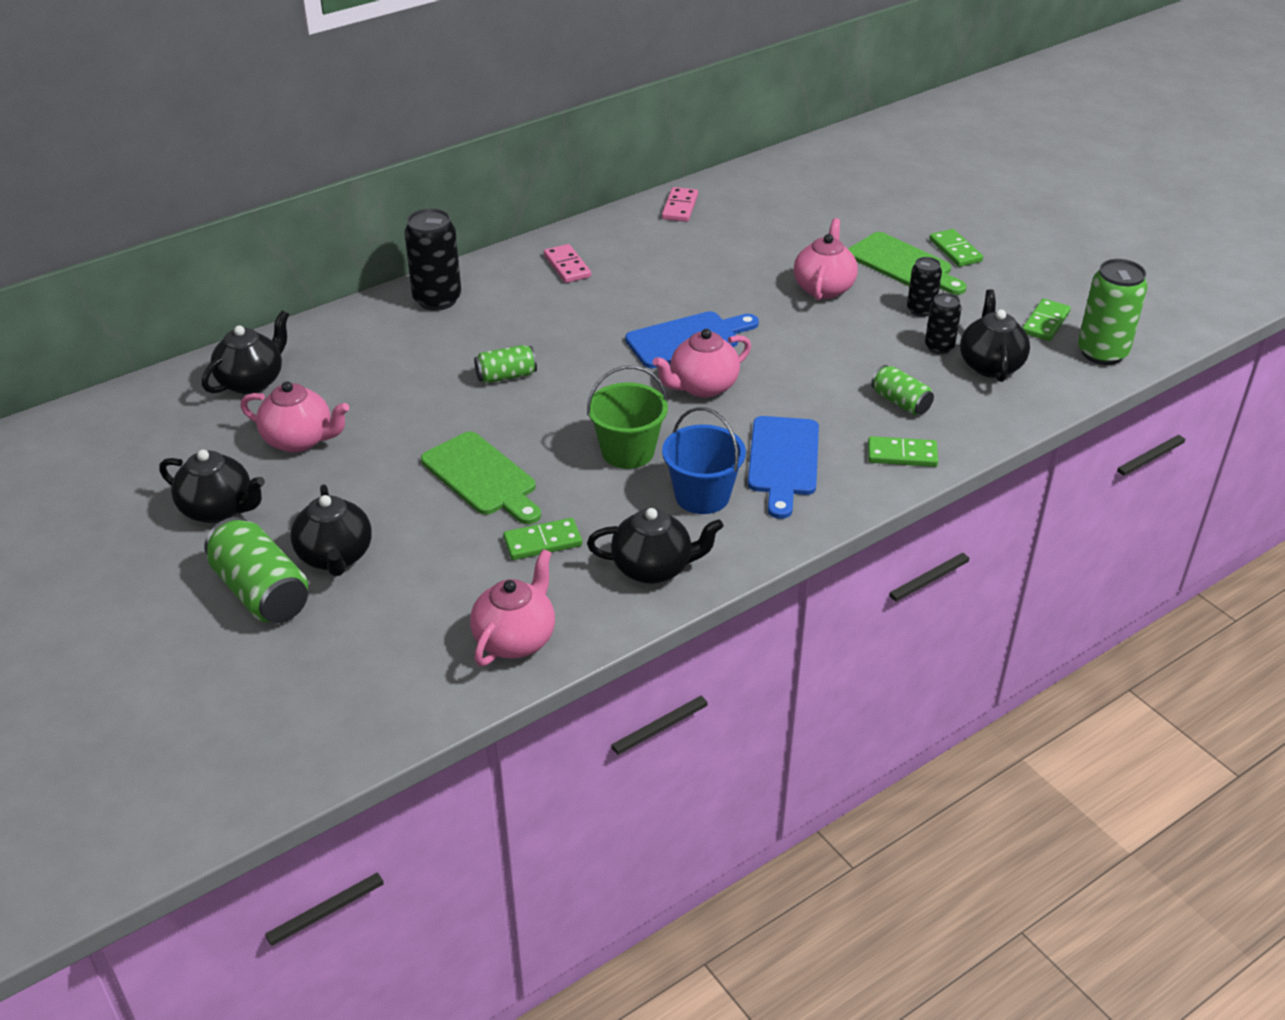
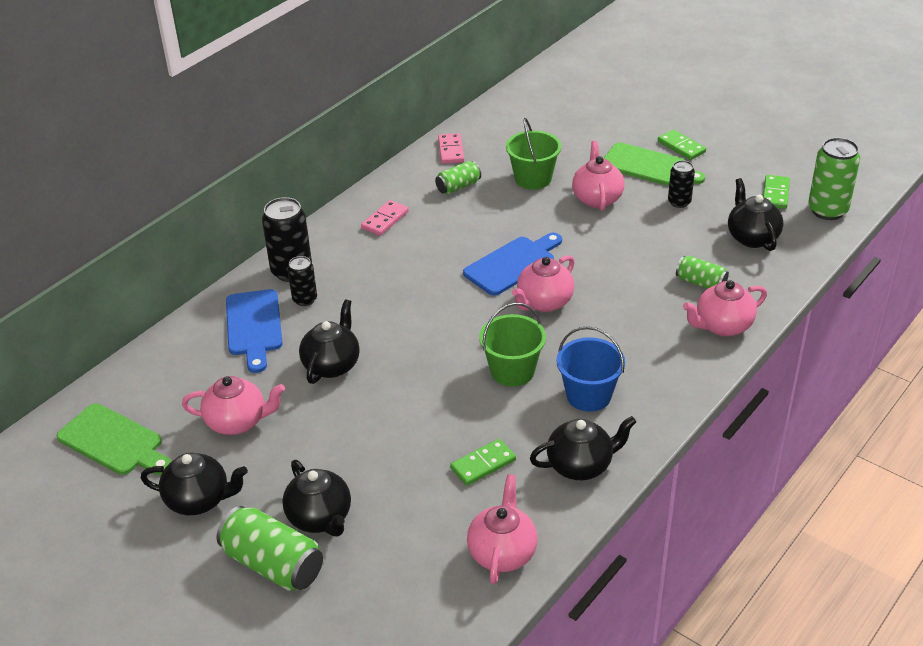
camera: 15 degrees left, 0 degrees up
black teapot [202,310,289,394] -> black teapot moved to [299,299,360,384]
green cutting board [421,431,541,524] -> green cutting board moved to [56,403,172,475]
green can [474,345,537,384] -> green can moved to [435,161,481,194]
pink domino [544,244,591,283] -> pink domino turned 75 degrees clockwise [361,200,409,236]
blue cutting board [748,416,819,519] -> blue cutting board moved to [226,289,283,373]
green domino [868,436,938,467] -> pink teapot [683,280,767,337]
black can [925,293,961,354] -> black can moved to [288,256,317,306]
none -> green bucket [506,118,561,190]

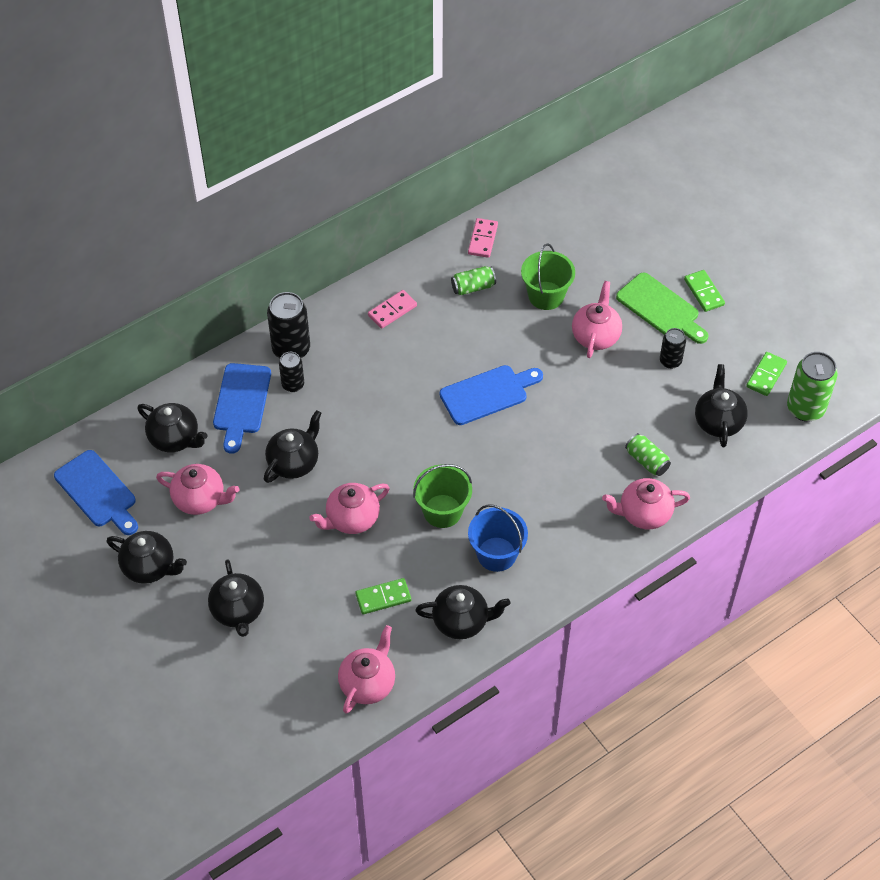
camera: 15 degrees right, 15 degrees up
green cutting board [56,403,172,475] -> blue cutting board [54,450,138,535]
green can [217,506,323,591] -> none
pink teapot [512,255,575,312] -> pink teapot moved to [309,483,390,534]
none -> black teapot [137,403,208,452]

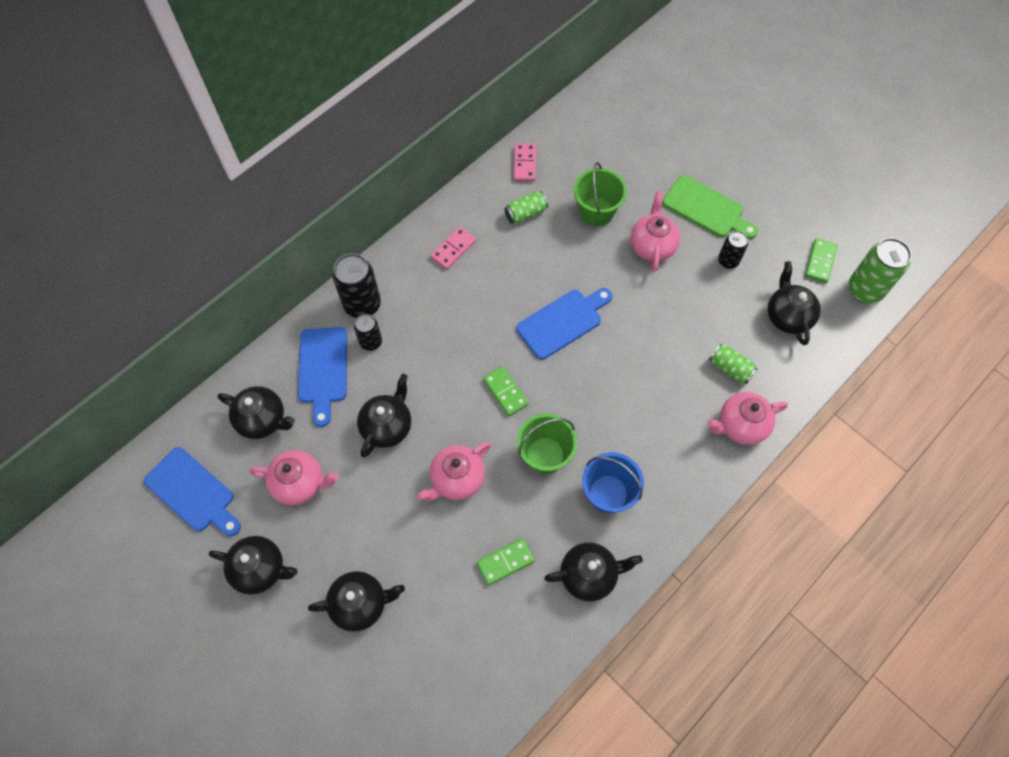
camera: 10 degrees left, 10 degrees up
black teapot [208,559,264,637] -> black teapot turned 75 degrees counterclockwise [308,571,405,632]
pink teapot [338,625,395,714] -> none
green domino [684,270,725,312] -> green domino moved to [483,366,529,416]

